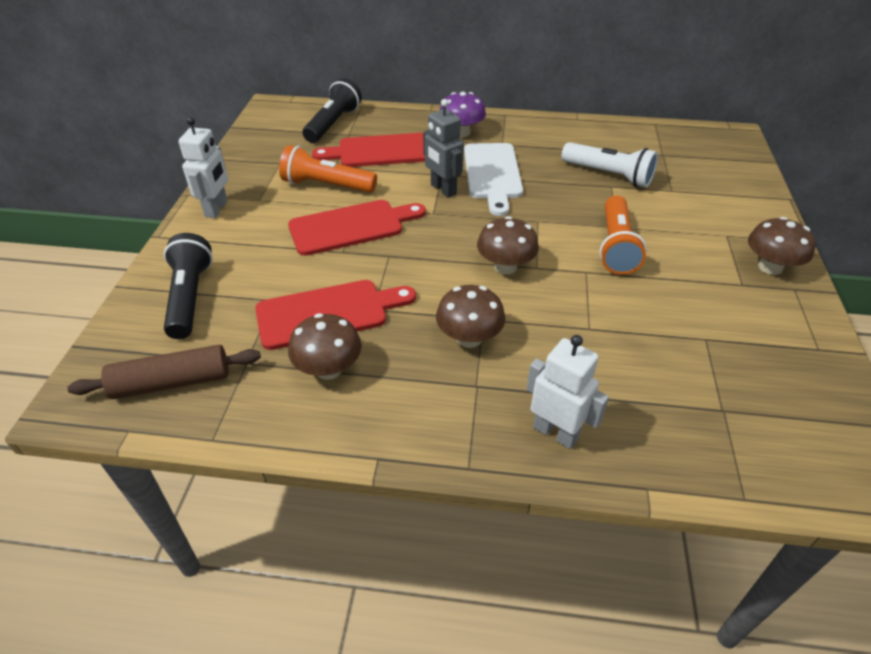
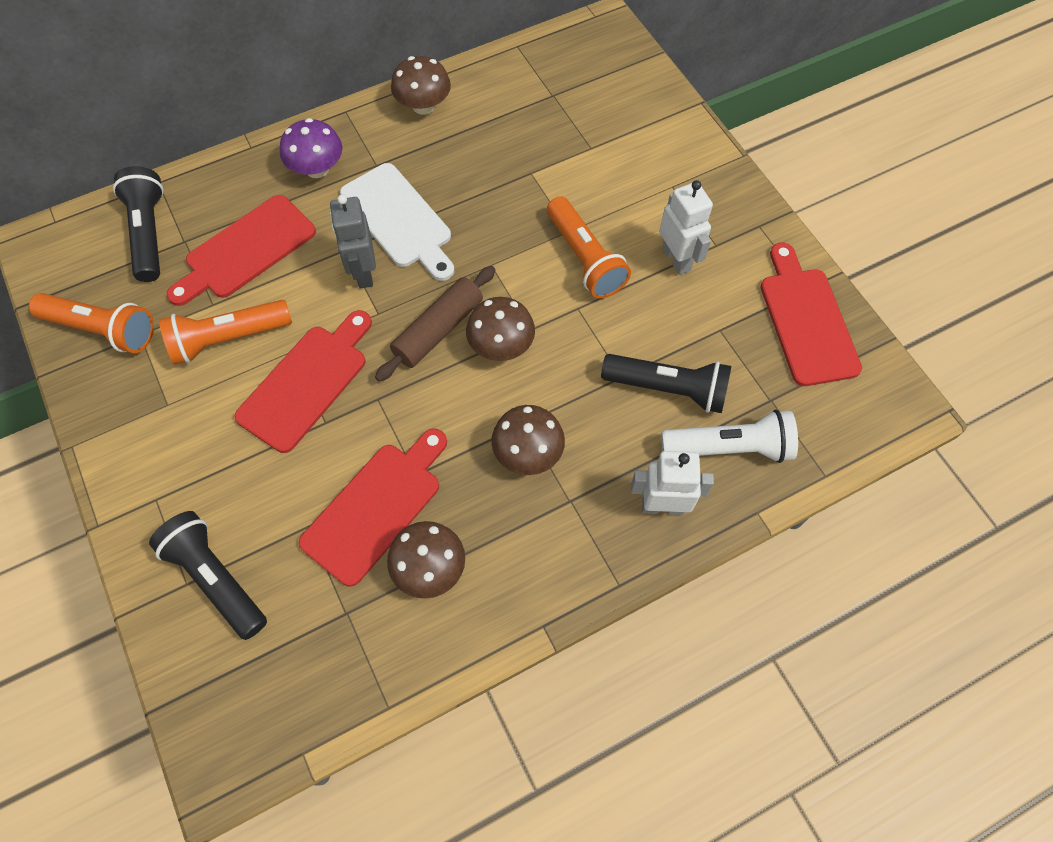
camera: 35 degrees left, 20 degrees up
brown rolling pin [67,345,261,399] -> brown rolling pin moved to [375,266,495,382]
white robot [178,117,228,218] -> white robot moved to [659,180,713,275]
grey robot [423,99,464,198] -> grey robot turned 60 degrees clockwise [330,195,376,288]
white flashlight [561,142,658,188] -> white flashlight moved to [661,409,798,463]
brown mushroom [748,217,816,275] -> brown mushroom moved to [391,56,451,115]
none -> orange flashlight [29,293,154,353]
none -> black flashlight [601,354,731,413]
none -> red cutting board [761,243,862,386]

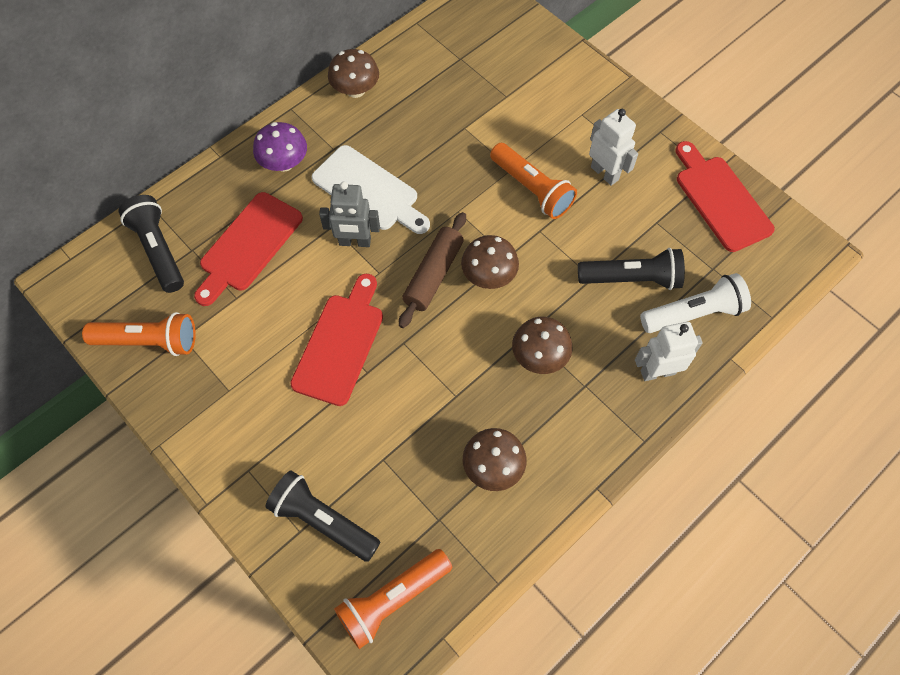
camera: 15 degrees left, 0 degrees up
orange flashlight [159,300,292,365] -> orange flashlight moved to [334,549,452,649]
red cutting board [299,428,447,587] -> none
grey robot [330,195,376,288] -> grey robot turned 60 degrees counterclockwise [319,182,380,247]

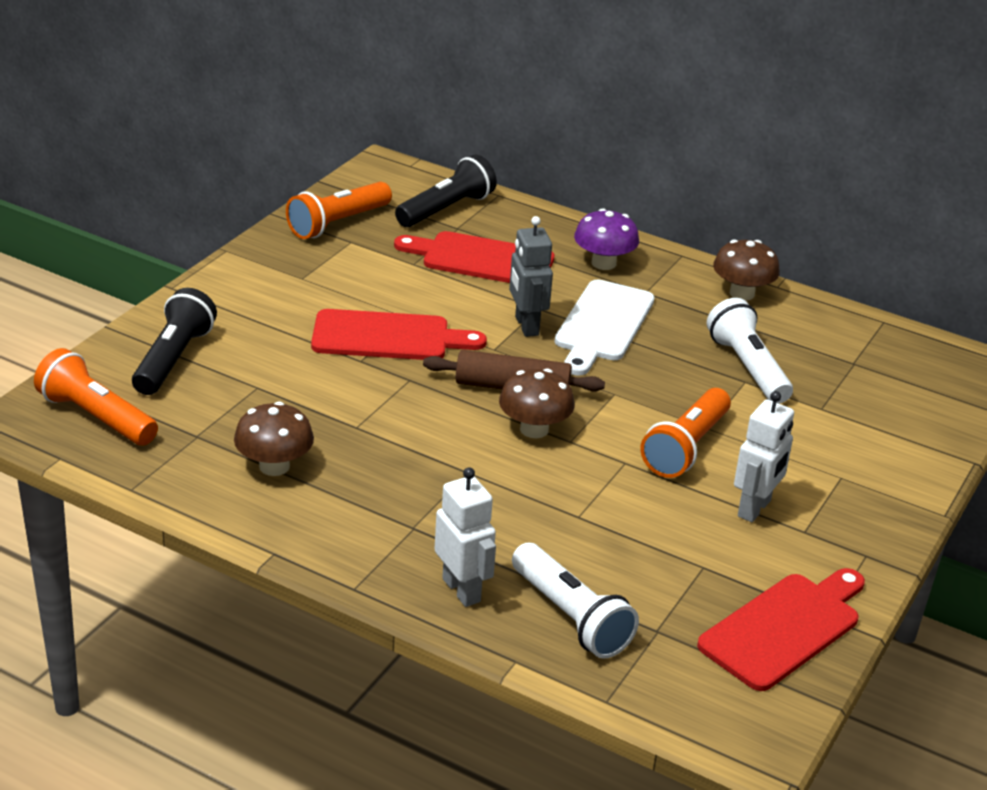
camera: 70 degrees right, 30 degrees down
orange flashlight [82,312,196,356] -> orange flashlight turned 60 degrees clockwise [286,182,392,239]
brown mushroom [512,317,573,374] -> none
black flashlight [578,248,685,290] -> none
none -> white flashlight [707,298,793,404]

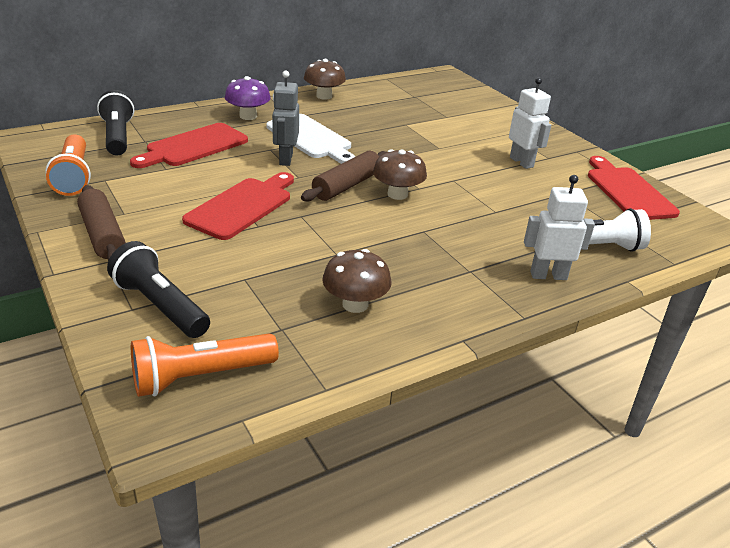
camera: 60 degrees left, 0 degrees up
grey robot [509,216,553,337] -> grey robot turned 75 degrees clockwise [272,71,299,166]
orange flashlight [640,388,731,478] -> none
white flashlight [707,298,793,404] -> none
none -> brown rolling pin [77,185,126,261]

